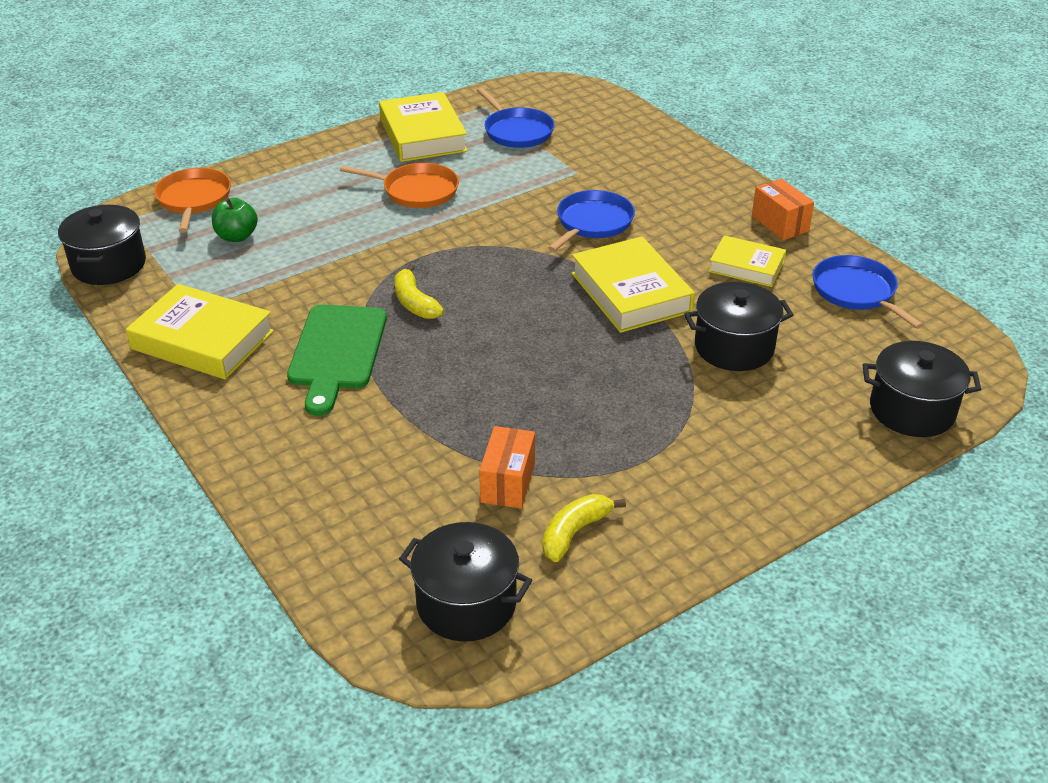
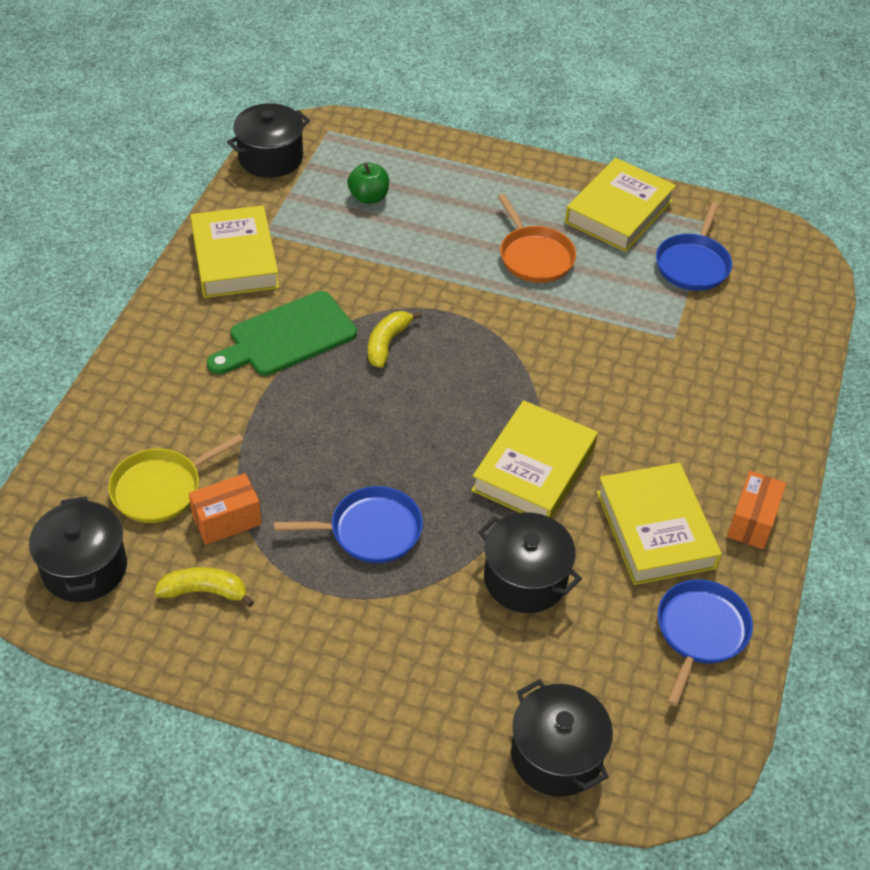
camera: 50 degrees right, 10 degrees up
orange pan [154,168,231,233] -> none
blue pan [548,190,635,252] -> blue pan moved to [274,486,423,563]
yellow book [709,235,786,287] -> yellow book [597,463,722,585], size x1.62
none -> yellow pan [108,434,244,523]

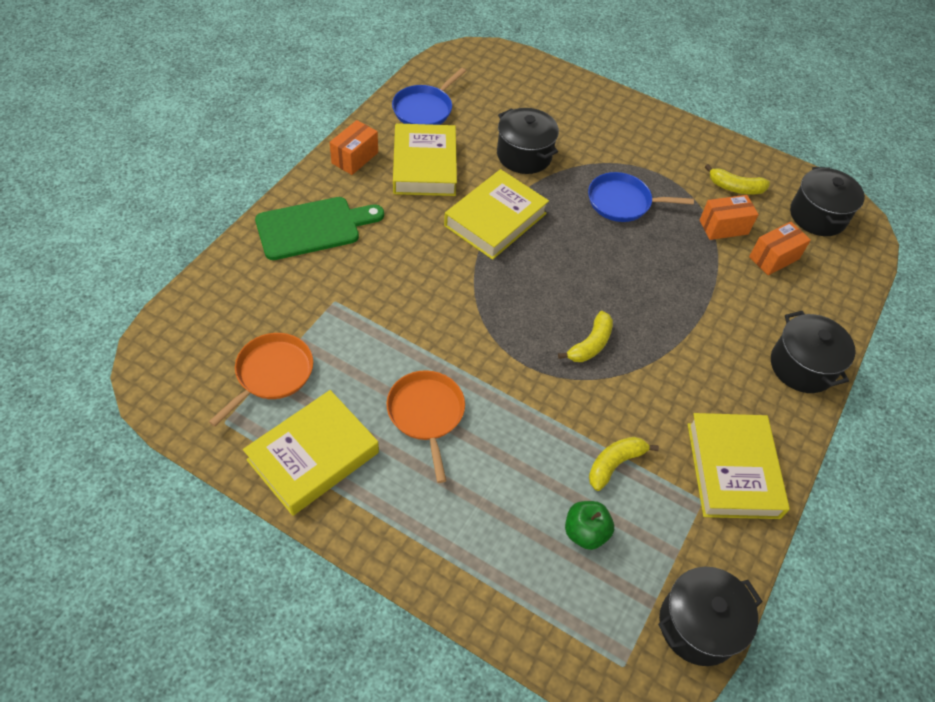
camera: 170 degrees left, 5 degrees up
yellow pan [108,434,244,523] -> orange box [749,222,811,275]
green cutting board [207,291,357,376] -> green cutting board moved to [255,197,384,260]
black pot [511,679,613,797] -> black pot moved to [771,311,856,393]
blue pan [656,202,732,291] -> orange pan [209,333,313,426]
none -> yellow banana [589,437,659,491]

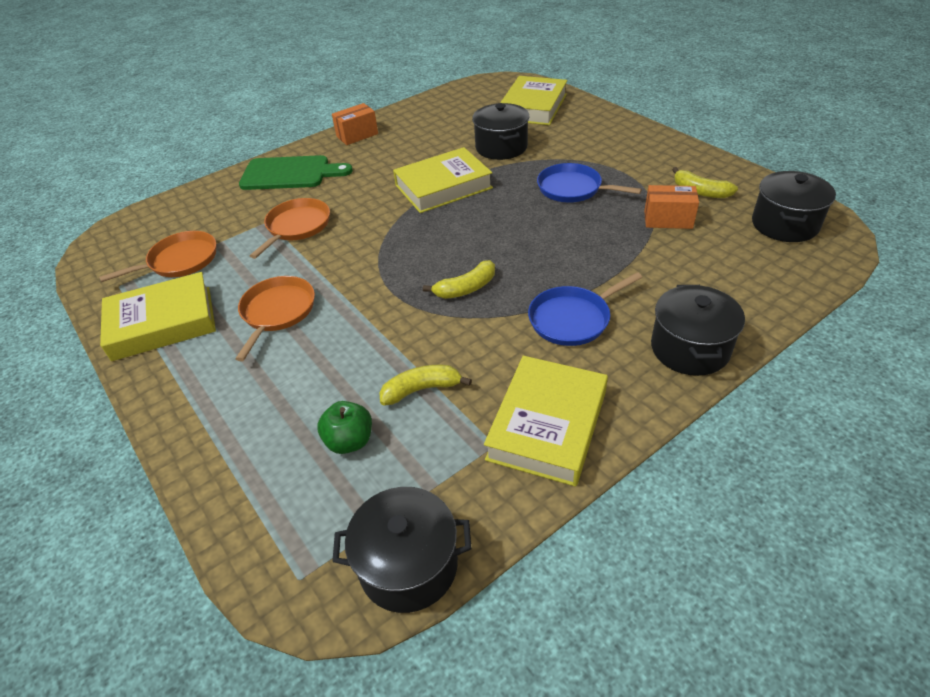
camera: 30 degrees right, 10 degrees down
blue pan [392,68,466,125] -> blue pan moved to [528,272,642,346]
yellow book [393,123,457,196] -> yellow book moved to [500,76,567,125]
orange box [749,222,811,275] -> none
none -> orange pan [250,198,330,259]

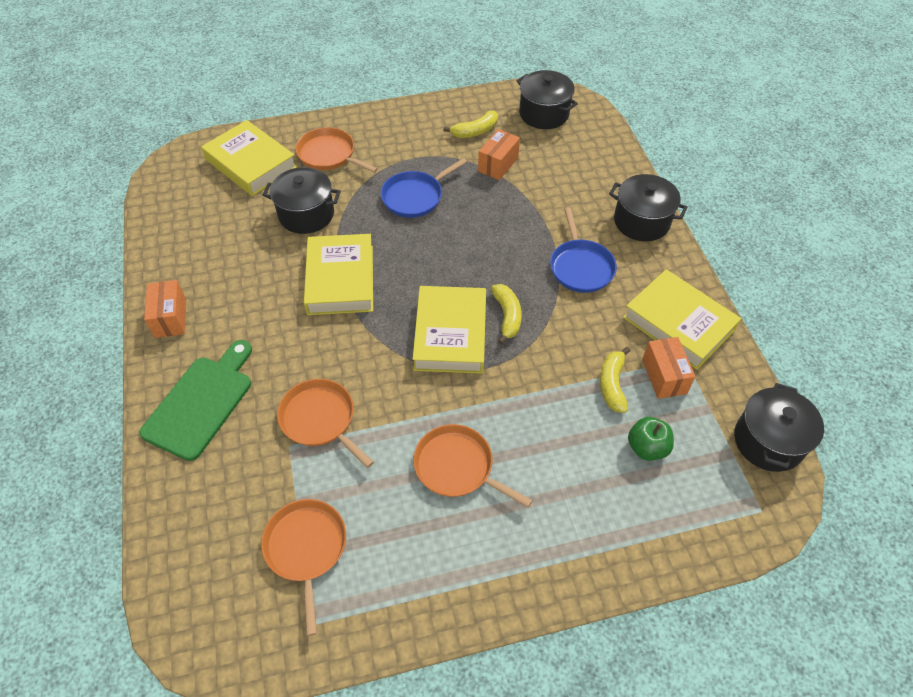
camera: 70 degrees left, 10 degrees up
yellow book [100,272,216,361] -> yellow book moved to [413,286,486,374]
none -> orange pan [296,127,378,173]
none -> orange box [642,337,696,399]

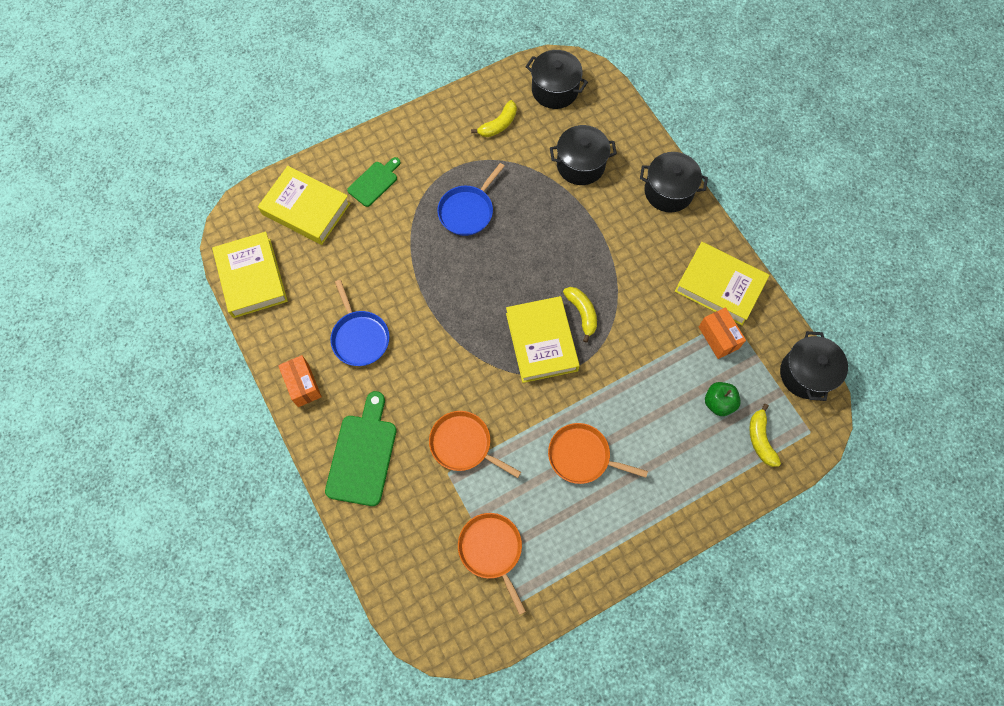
camera: 15 degrees left, 15 degrees up
black pot [263,167,341,234] -> black pot moved to [550,125,617,185]
orange pan [296,127,378,173] -> green cutting board [347,157,401,207]
yellow book [304,234,373,315] -> yellow book moved to [212,232,288,318]
orange box [478,129,520,180] -> none
blue pan [550,207,617,293] -> blue pan moved to [330,280,389,366]
yellow banana [600,347,630,413] -> yellow banana moved to [749,404,781,467]

